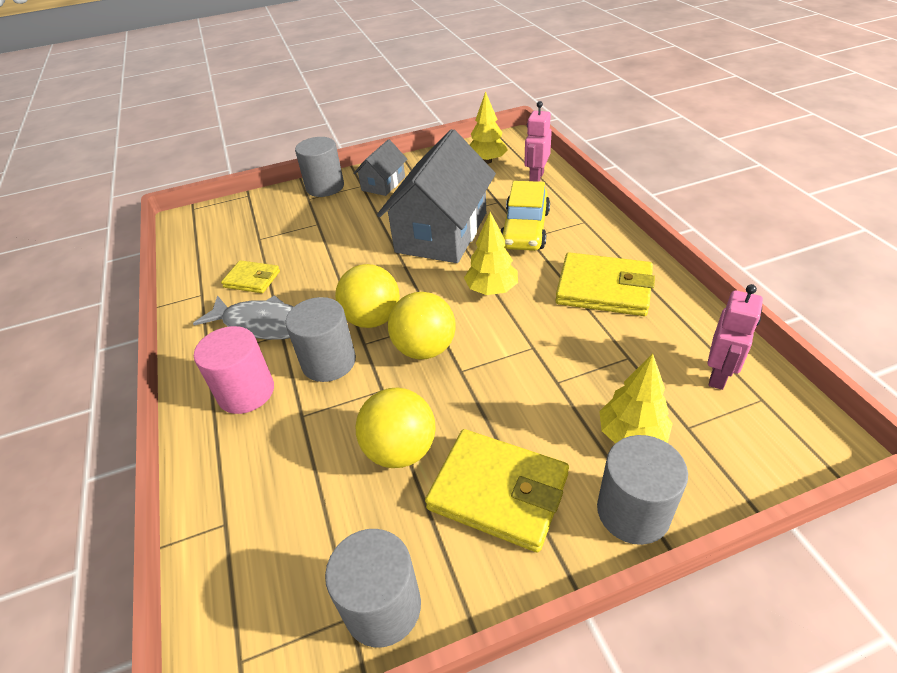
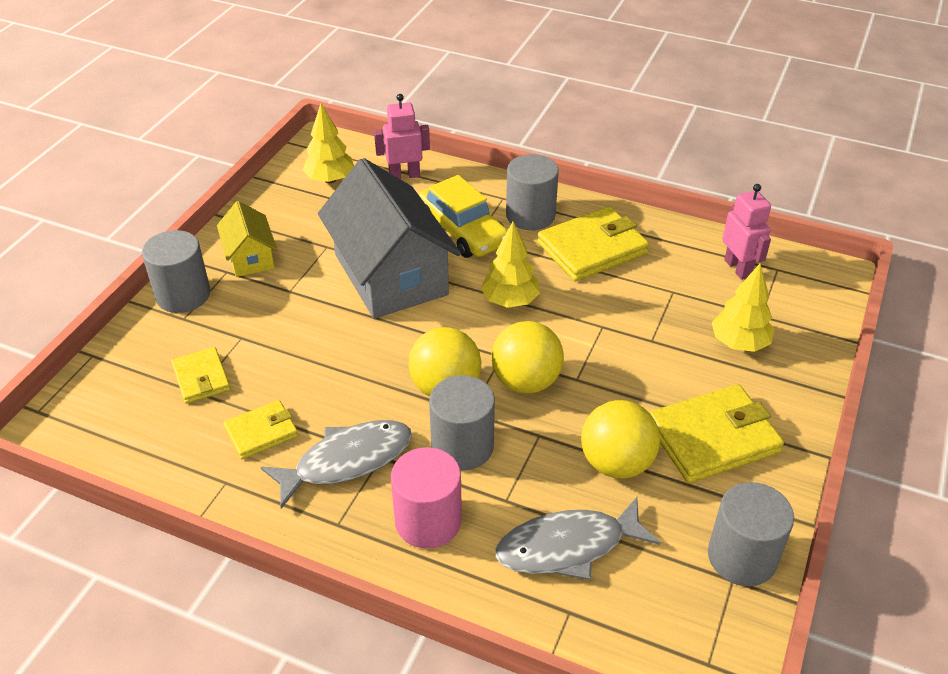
camera: 50 degrees left, 0 degrees up
grey house [353,139,407,196] -> yellow house [217,201,277,277]
pink robot [524,101,552,182] -> pink robot turned 105 degrees clockwise [374,94,430,179]
grey cylinder [597,435,688,545] -> grey cylinder moved to [506,154,559,230]
none -> yellow wallet [171,347,230,404]
none -> grey fish [496,497,660,580]

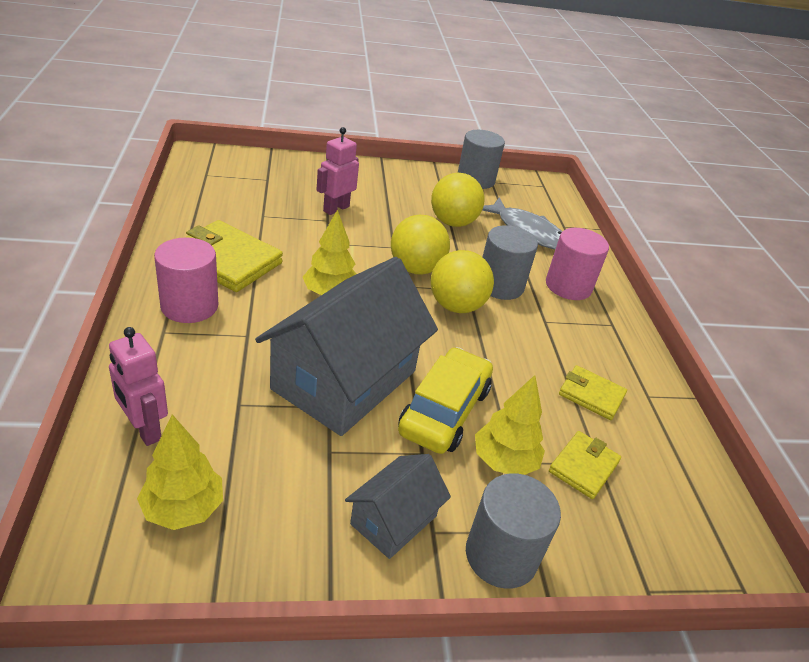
camera: 125 degrees left, 5 degrees down
yellow house [217,201,277,277] -> grey house [345,454,451,559]
grey fish [261,420,412,509] -> none
yellow car [418,175,508,258] -> yellow car moved to [398,347,493,454]
grey cylinder [506,154,559,230] -> pink cylinder [154,237,218,323]
yellow wallet [649,384,784,483] -> none
yellow tree [712,263,775,352] -> yellow tree moved to [475,375,545,475]
pink robot [722,184,771,280] -> pink robot moved to [317,127,359,215]

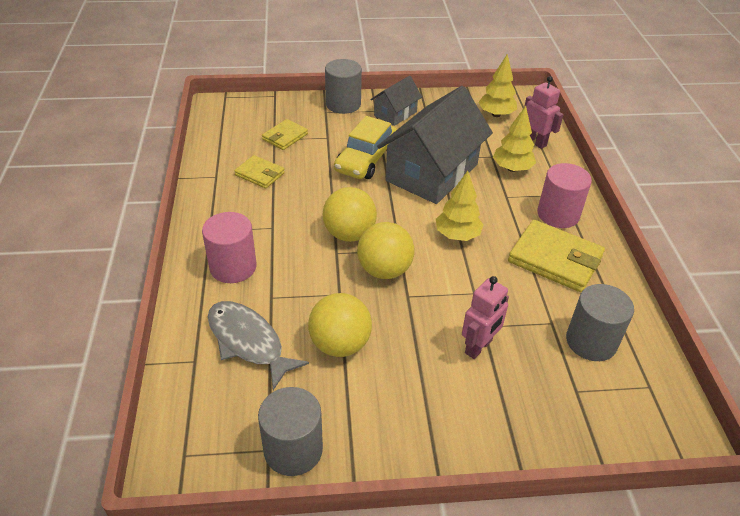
camera: 175 degrees left, 5 degrees up
yellow tree [475,375,545,475] -> yellow tree moved to [493,106,536,172]
grey cylinder [483,225,538,300] -> grey cylinder moved to [566,284,634,361]

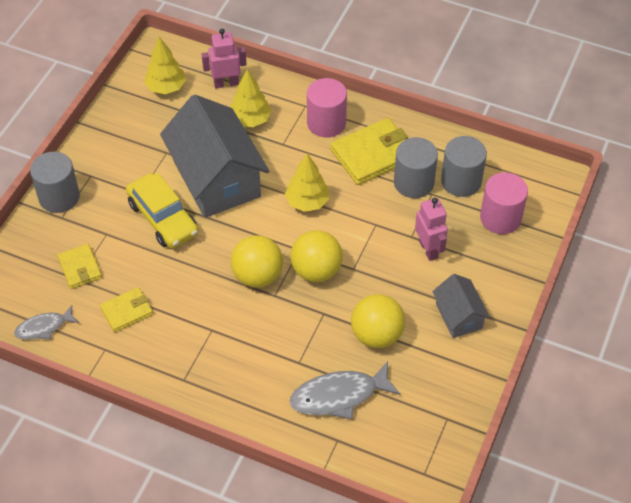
camera: 60 degrees left, 10 degrees up
pink cylinder [202,212,257,283] -> pink cylinder moved to [480,172,528,234]
grey cylinder [258,387,323,476] -> grey cylinder moved to [394,137,438,198]
grey house [370,76,422,126] -> grey house moved to [432,274,490,338]
none -> grey fish [14,305,79,340]

